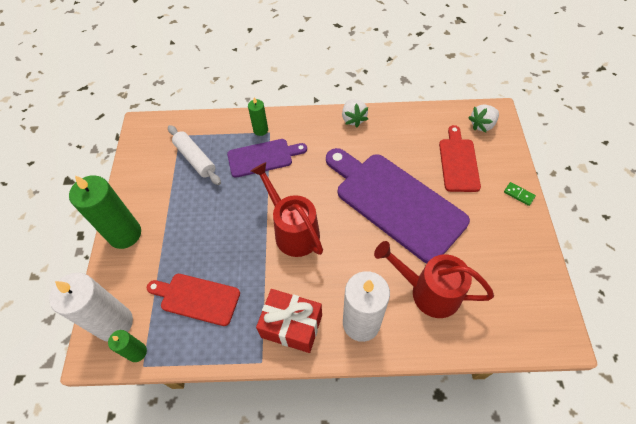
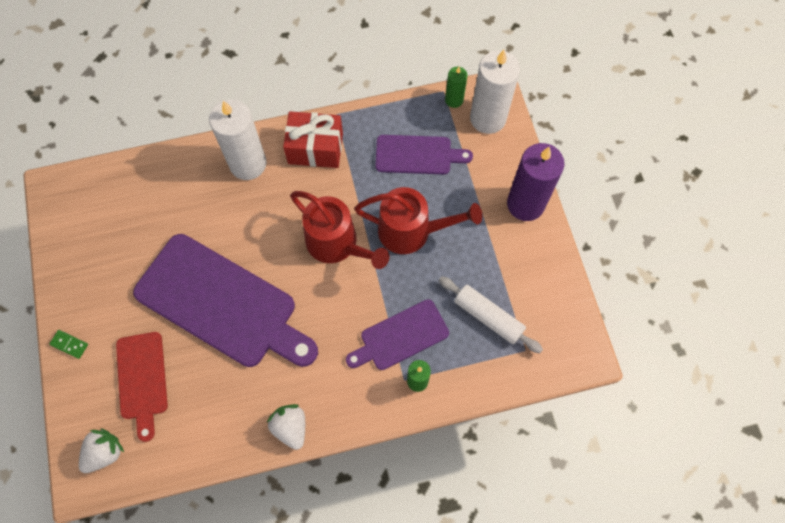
camera: 165 degrees right, 10 degrees up
green candle [69,175,141,249] -> purple candle [507,143,564,221]
red cutting board [147,274,240,326] -> purple cutting board [375,135,473,174]
red watering can [374,241,494,318] -> red watering can moved to [354,187,482,254]

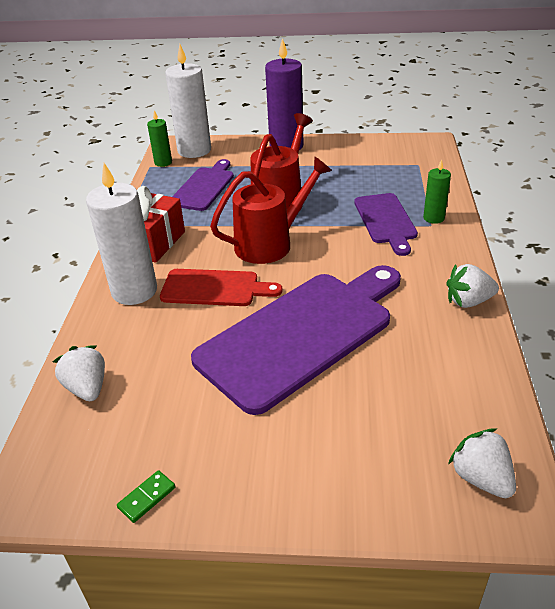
camera: 70 degrees left, 30 degrees down
green domino [49,330,88,359] -> green domino moved to [117,470,176,523]
red cutting board [116,332,168,442] -> red cutting board moved to [160,269,283,306]
white rolling pin [439,276,543,353] -> none
none -> white strawberry [53,345,105,401]

